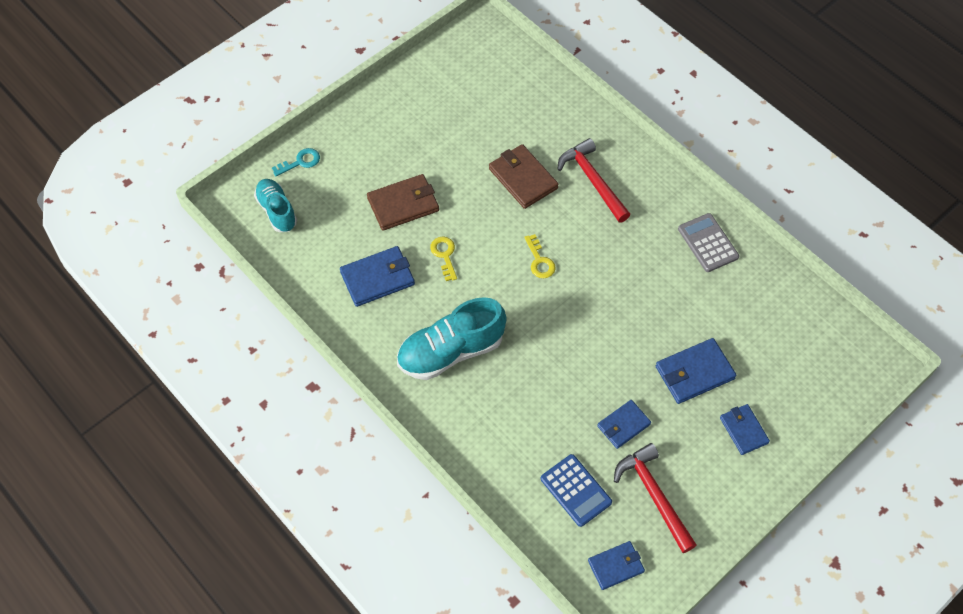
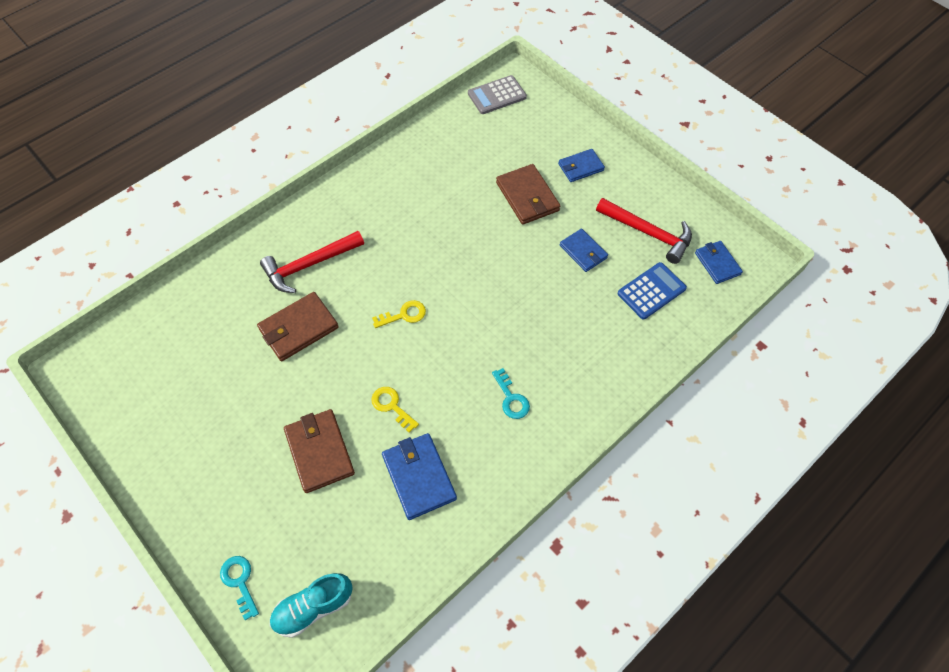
camera: 90 degrees left, 0 degrees up
turquoise shoe [397,297,506,380] -> turquoise key [492,368,530,419]
yellow key [430,236,457,281] -> yellow key turned 60 degrees clockwise [371,387,419,432]
red hammer [614,443,697,553] -> red hammer turned 120 degrees counterclockwise [596,198,692,264]
blue wallet [656,338,737,404] -> brown wallet [496,164,560,225]
grey calculator [678,213,739,272] -> grey calculator moved to [468,75,527,114]

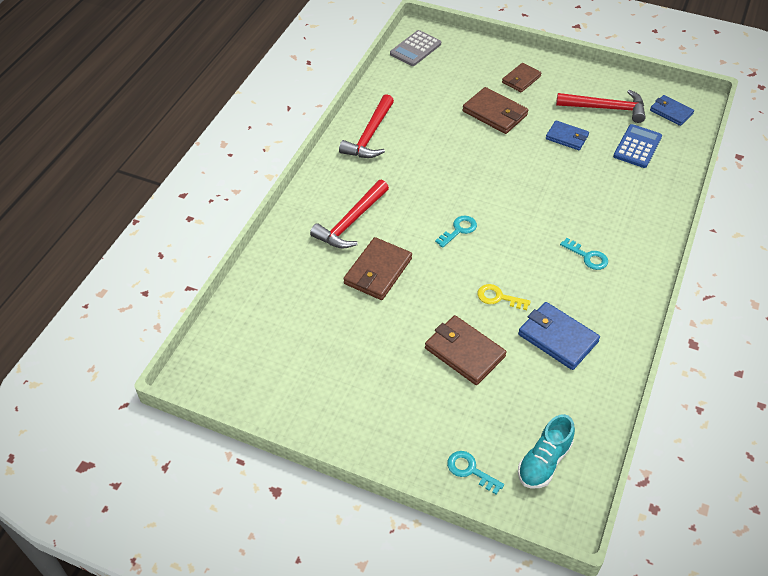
camera: 25 degrees left, 10 degrees down
yellow key [372,300,426,328] -> turquoise key [435,216,477,248]
blue wallet [558,149,605,182] -> brown wallet [502,63,541,92]
none -> red hammer [339,94,394,158]

